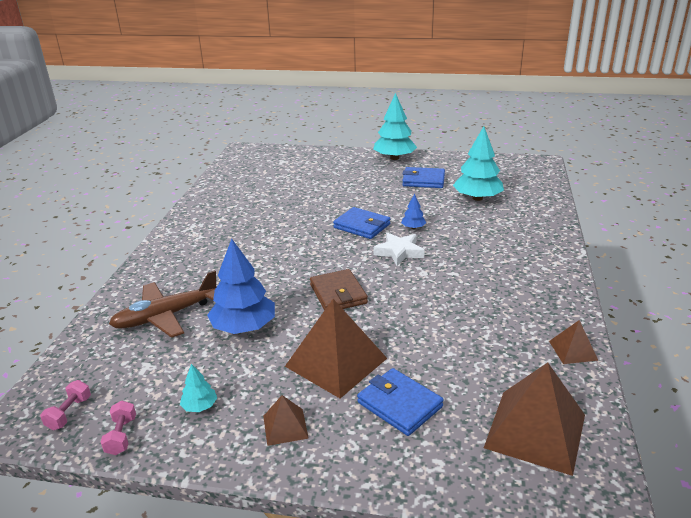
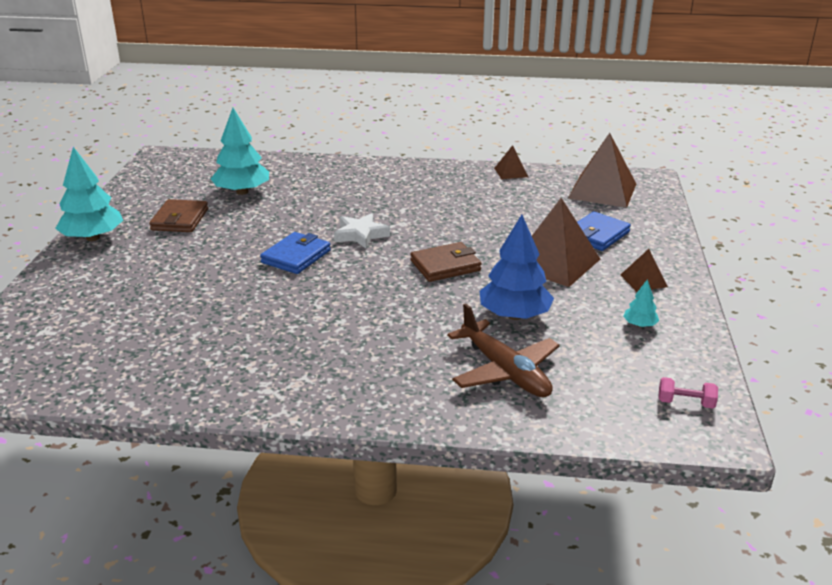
camera: 95 degrees left, 0 degrees up
pink dumbbell [101,401,136,455] -> none
blue tree [401,193,426,229] -> none
blue wallet [402,167,445,188] -> brown wallet [149,199,208,232]

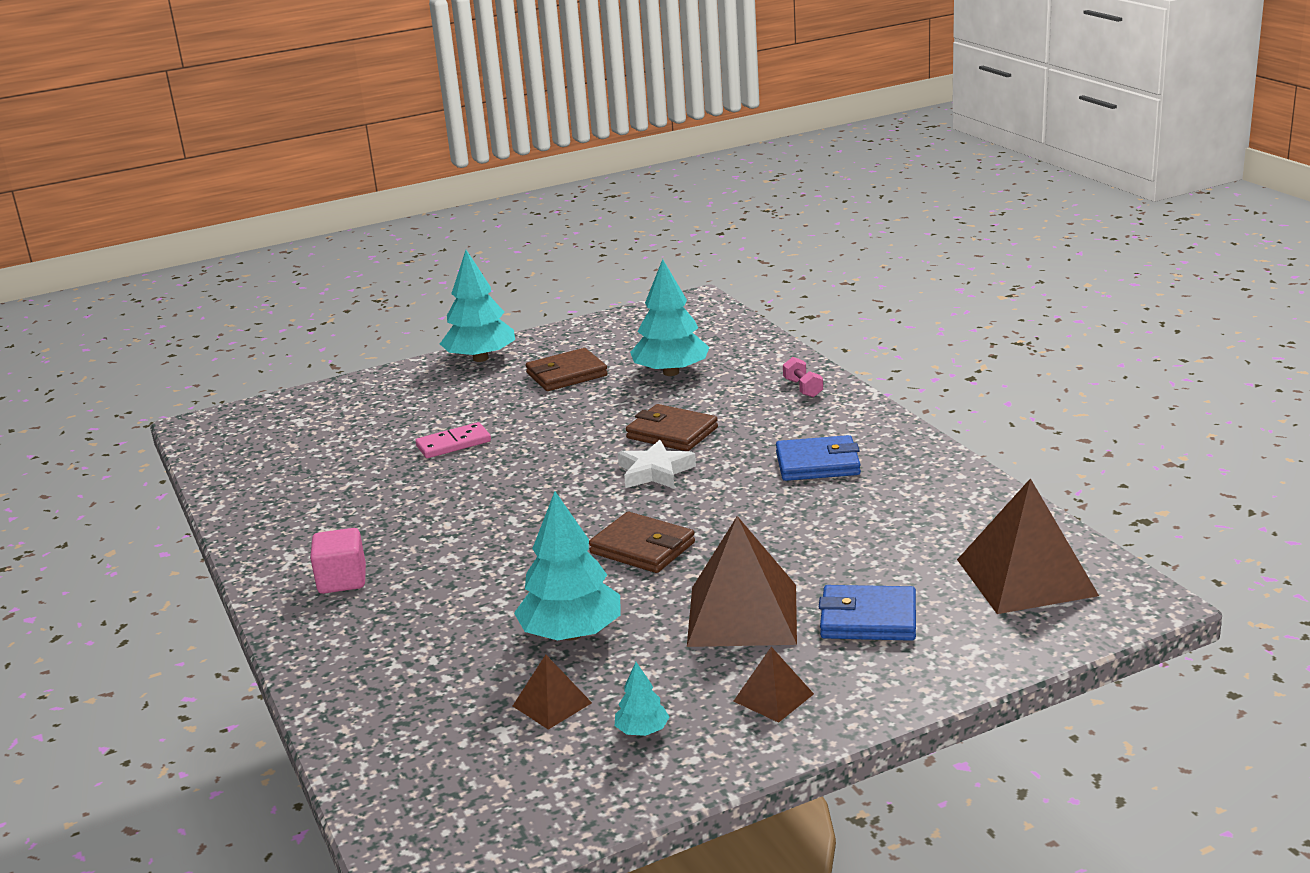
camera: 60 degrees right, 5 degrees down
blue wallet [260,232,331,274] -> blue wallet moved to [776,435,861,481]
brown plane [447,303,560,397] -> none
blue tree [480,215,554,320] -> turquoise tree [514,491,620,640]
brown pyramid [494,145,528,179] -> brown pyramid moved to [513,655,592,730]
pink dumbbell [658,377,718,408] -> pink dumbbell moved to [783,357,823,397]
none -> pink cube [310,528,366,594]
none -> pink domino [415,422,491,458]
none -> brown wallet [626,404,718,451]

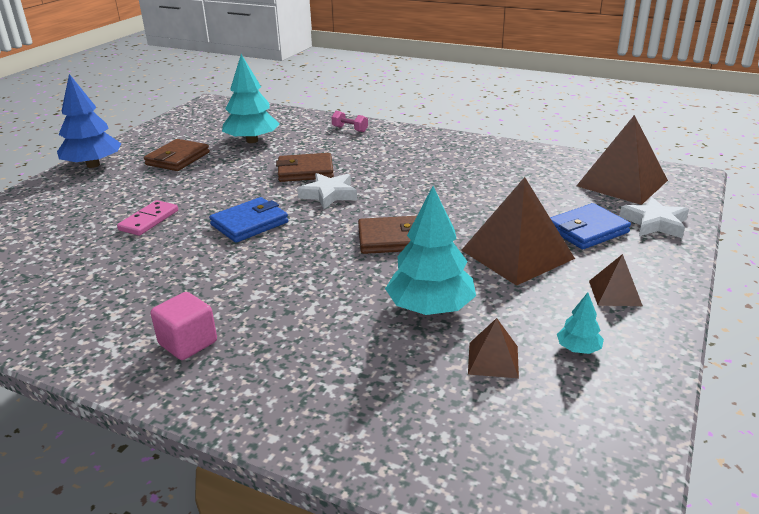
camera: 40 degrees left, 5 degrees up
turquoise tree [440,250,515,362] -> blue tree [57,74,121,168]
blue wallet [776,435,861,481] -> blue wallet moved to [209,197,288,243]
none -> white star [620,197,689,238]

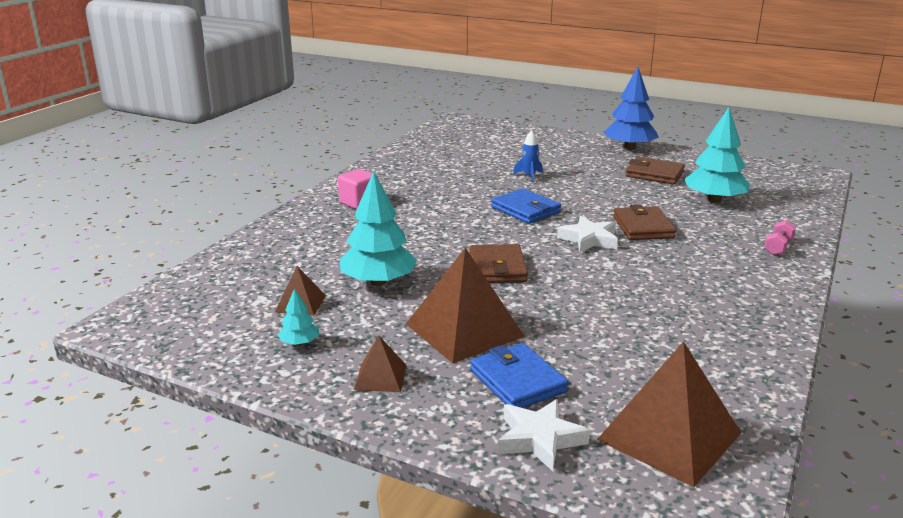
camera: 90 degrees right, 5 degrees down
pink domino [117,200,178,236] -> blue rocket [513,130,543,183]

